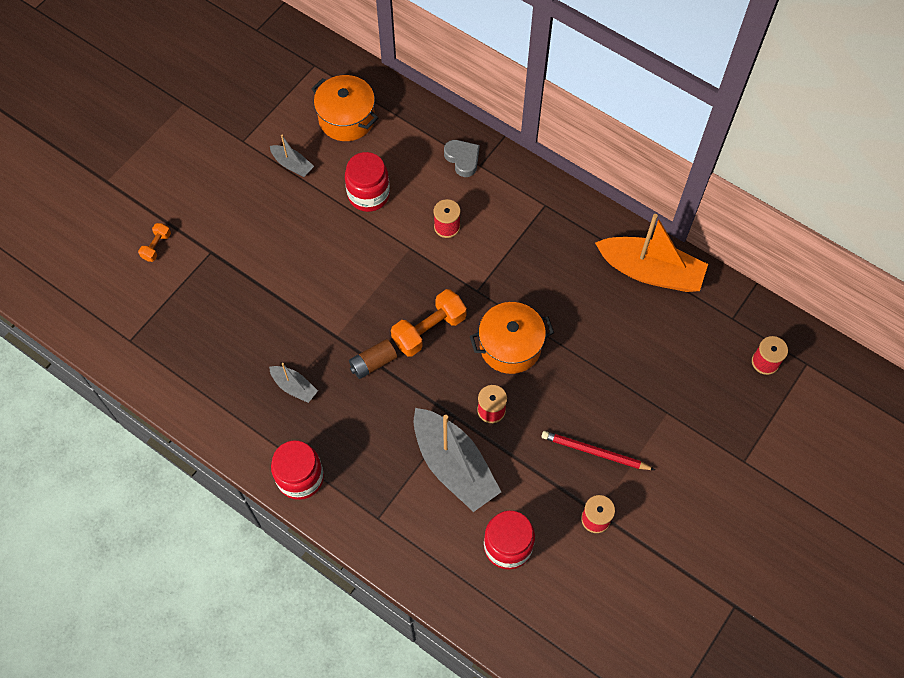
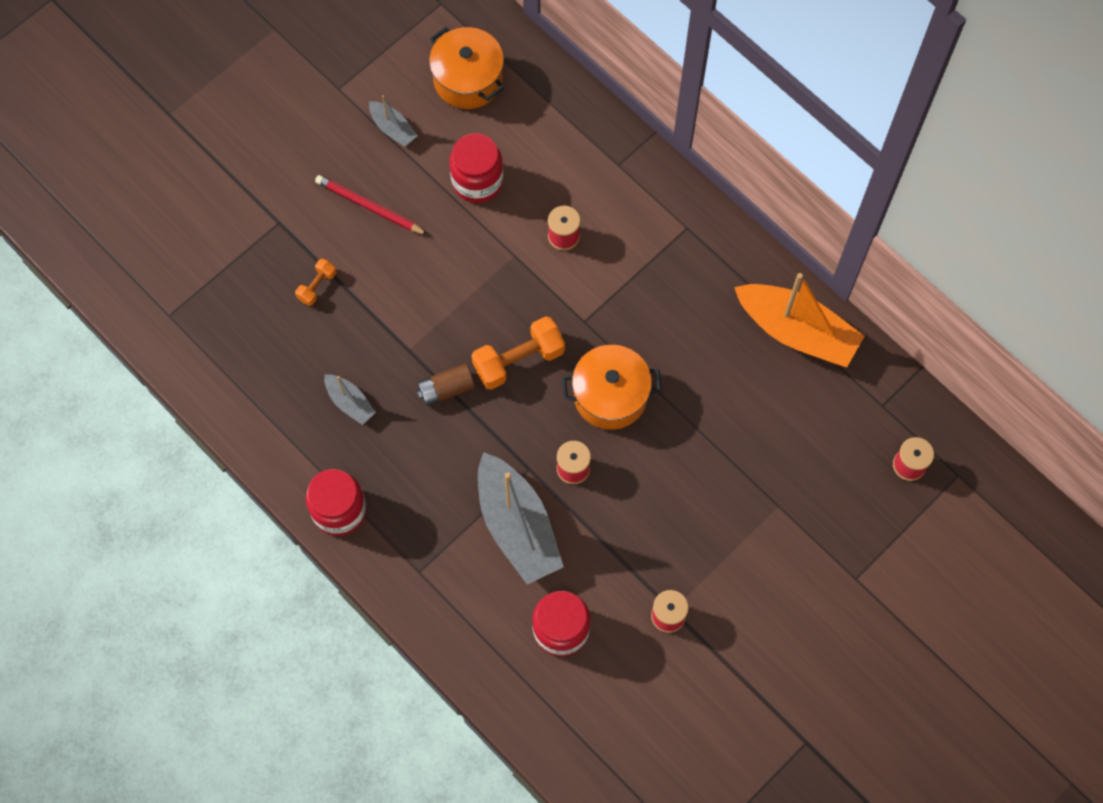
camera: 10 degrees right, 5 degrees up
orange dumbbell [138,223,171,262] -> orange dumbbell moved to [295,259,336,306]
grey heart [444,140,479,177] -> none
red pencil [541,431,655,470] -> red pencil moved to [315,175,428,235]

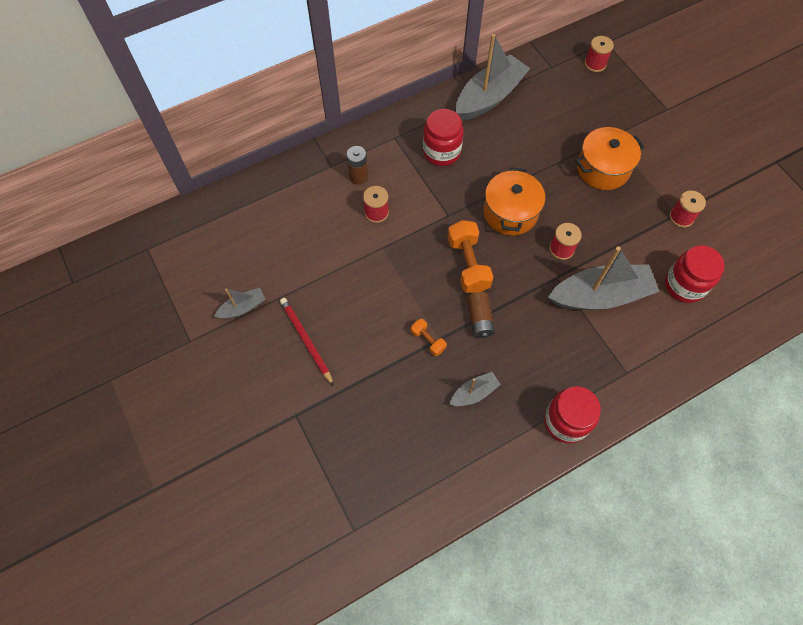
camera: 75 degrees left, 5 degrees down
orange dumbbell [295,259,336,306] -> orange dumbbell moved to [411,319,447,356]
red pencil [315,175,428,235] -> red pencil turned 105 degrees clockwise [280,298,334,386]
orange pot [429,27,504,109] -> orange pot moved to [575,127,645,190]
red jar [449,133,503,203] -> red jar moved to [423,109,464,166]
orange boat [734,273,865,367] -> grey boat [456,34,531,120]
none -> brown battery [347,146,368,185]

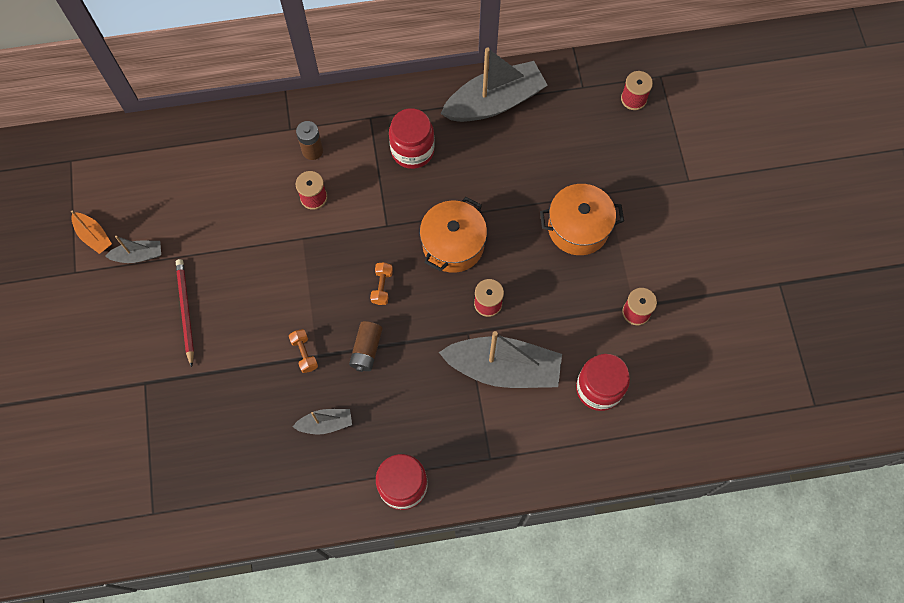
camera: 20 degrees right, 5 degrees up
orange dumbbell [447,220,493,293] -> orange dumbbell [370,262,393,305], size x0.53
none -> orange boat [71,210,112,254]

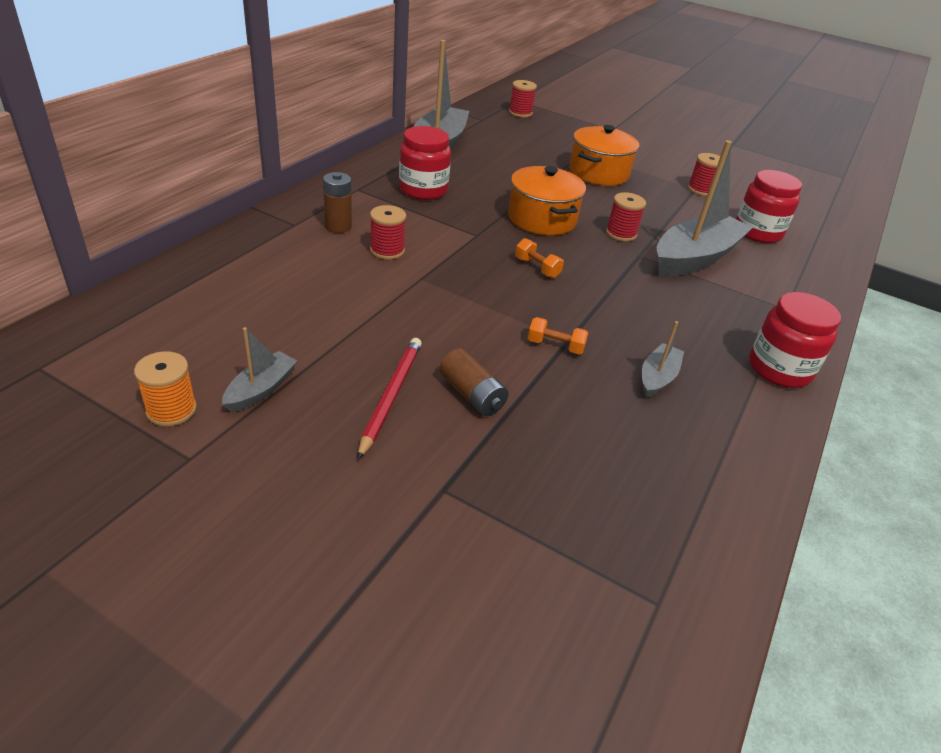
camera: 55 degrees left, 30 degrees down
orange boat [71,210,112,254] -> orange spool [134,351,197,426]
red pencil [176,259,194,368] -> red pencil turned 75 degrees clockwise [357,338,422,460]
brown battery [349,321,382,372] -> brown battery moved to [439,349,509,416]

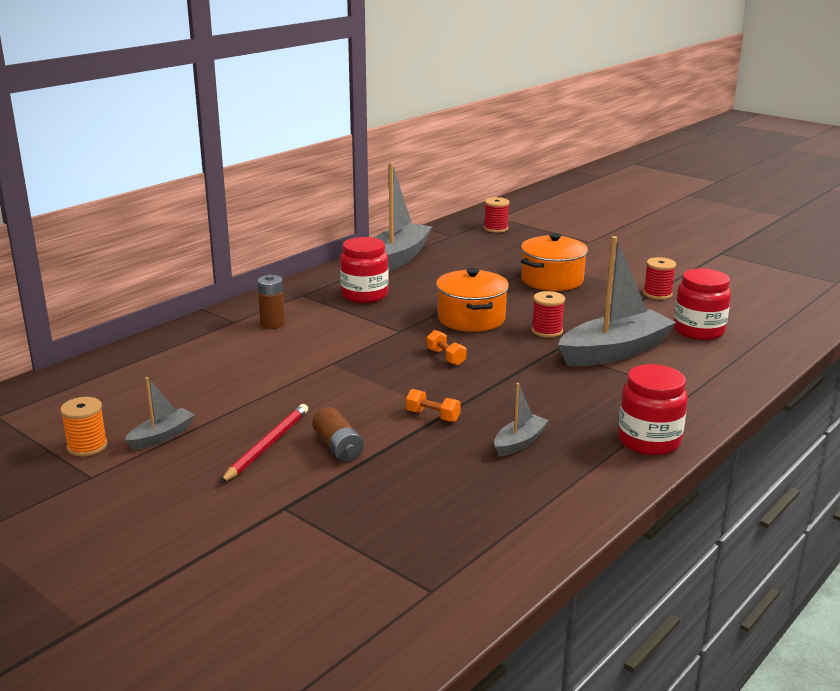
camera: 15 degrees right, 15 degrees down
red spool [370,205,406,260] -> none

